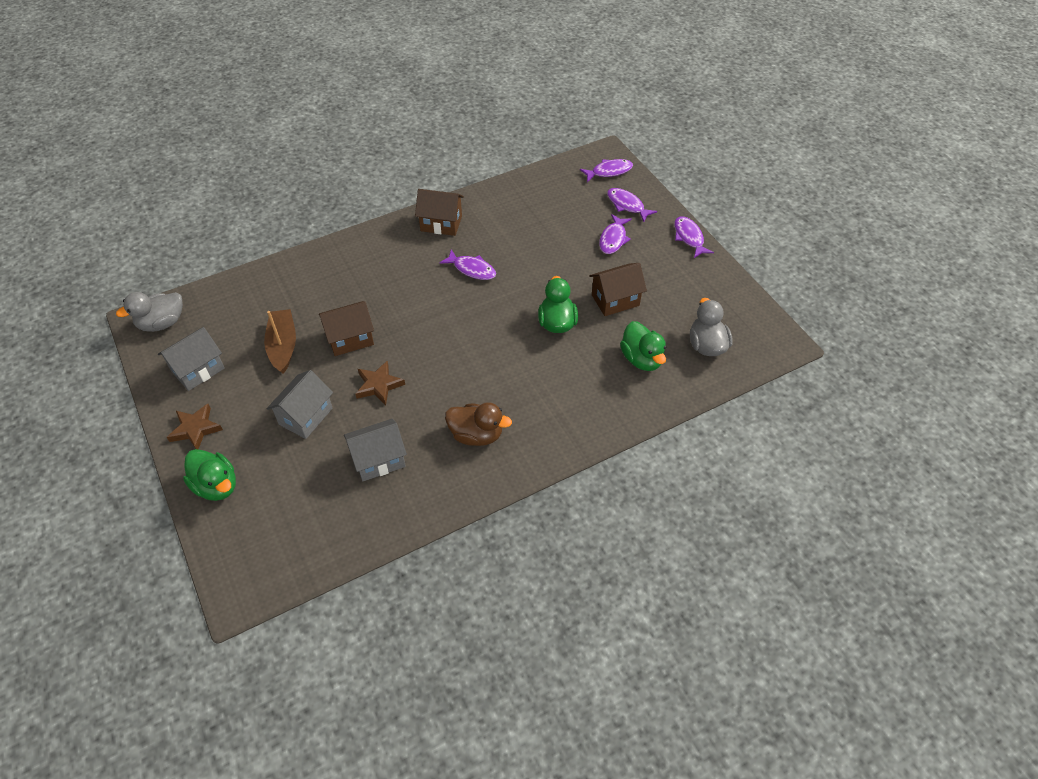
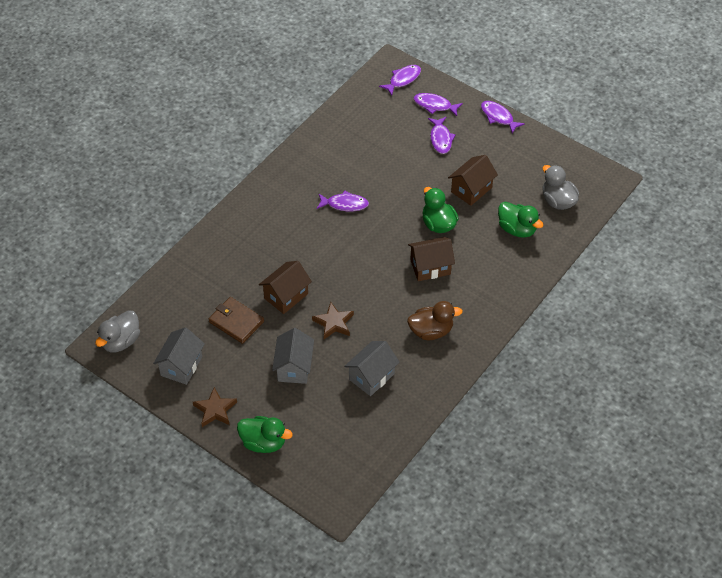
camera: 25 degrees left, 0 degrees up
brown boat [264,309,296,374] -> brown wallet [209,297,264,344]
brown house [415,189,464,236] -> brown house moved to [408,237,455,281]

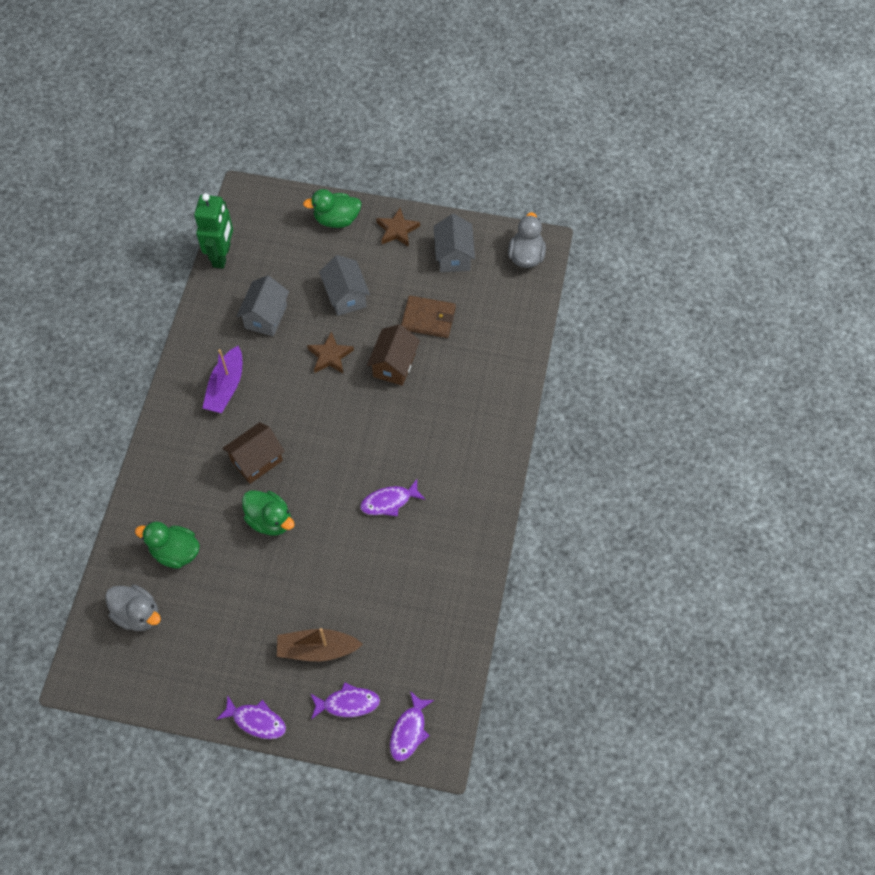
camera: 155 degrees right, 10 degrees up
brown duck [407,301,463,340] -> purple boat [203,346,242,413]
purple fish [428,117,456,154] -> brown boat [277,628,363,661]
brown house [448,155,498,206] -> none
none -> green robot [194,193,233,269]

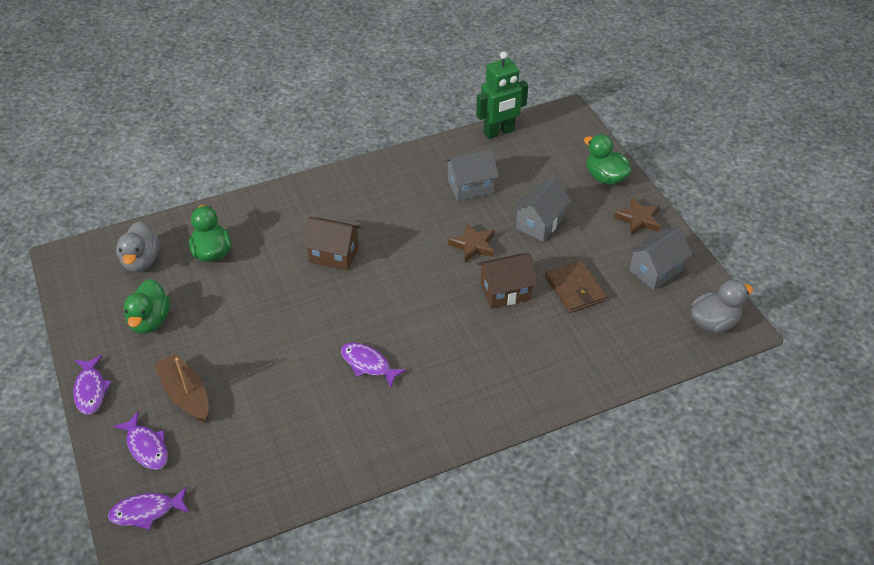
camera: 55 degrees right, 15 degrees down
purple boat [203,346,242,413] -> none
green duck [242,490,295,536] -> green duck moved to [124,279,170,334]

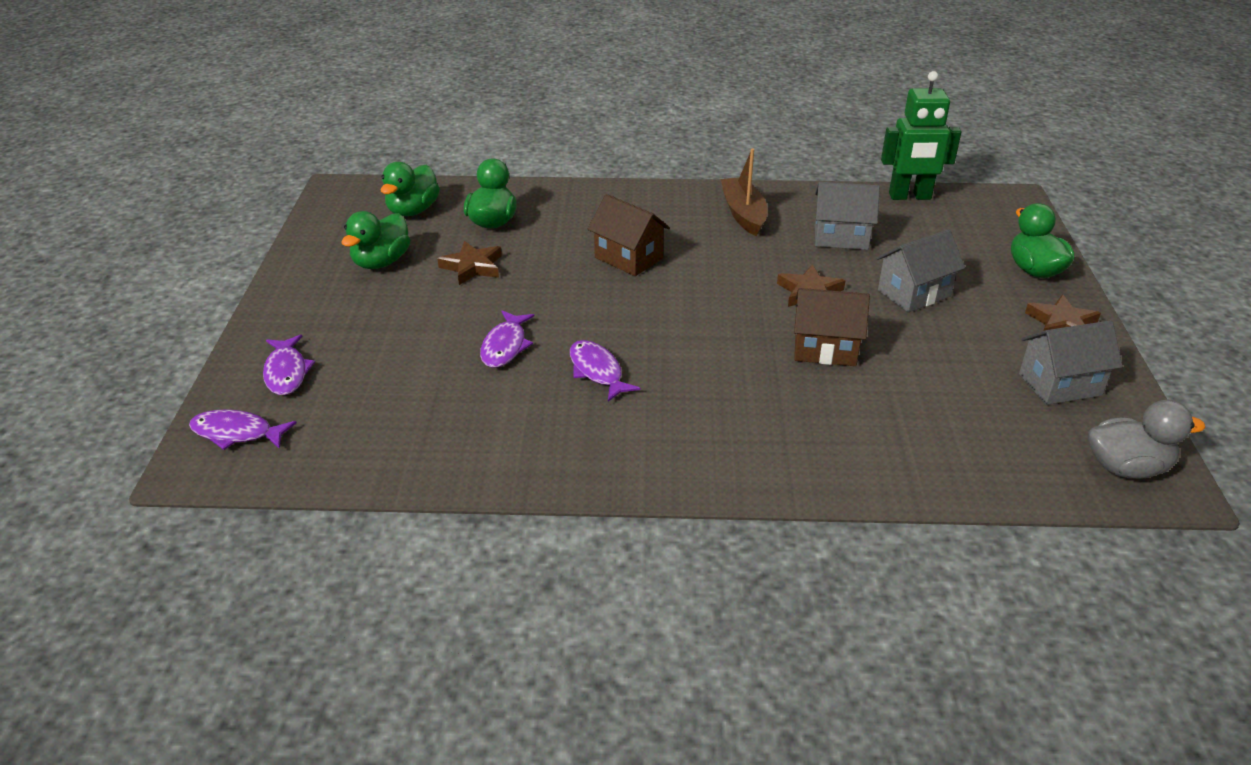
camera: 25 degrees right, 10 degrees down
purple fish [73,355,112,414] -> purple fish moved to [480,310,534,368]
grey duck [116,221,160,272] -> green duck [381,162,440,216]
brown boat [154,353,209,422] -> brown boat moved to [721,149,768,236]
brown wallet [545,260,607,313] -> none
none -> brown star [437,241,502,285]

